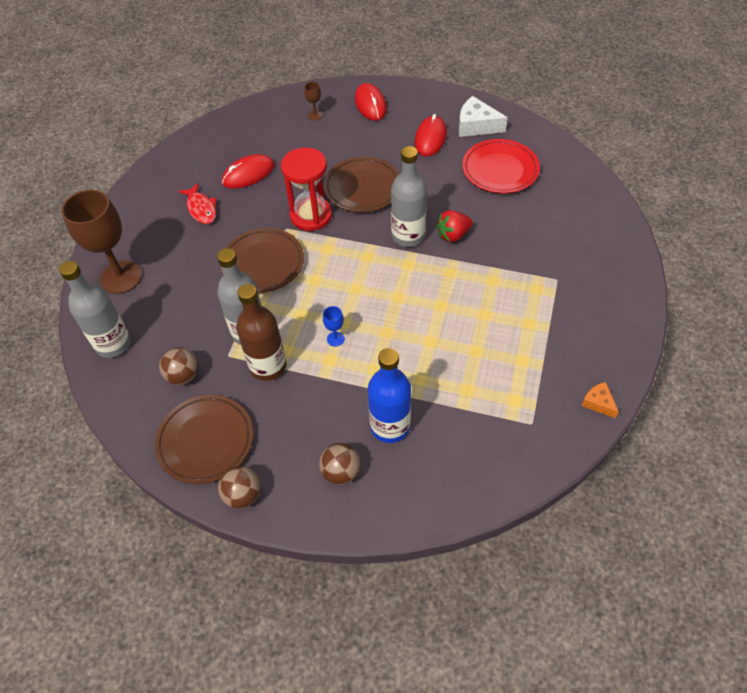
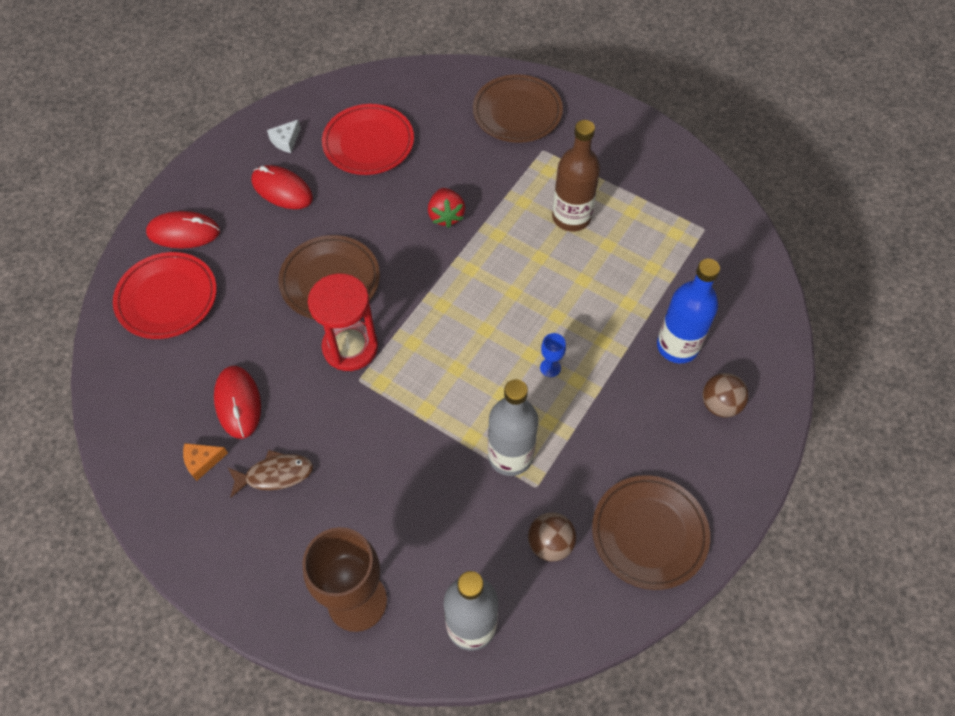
camera: 75 degrees left, 5 degrees up
red fish [178,183,216,224] -> brown fish [228,450,313,498]
brown ball [218,466,261,509] -> none
brown plate [220,228,304,293] -> brown plate moved to [473,74,563,143]
brown bottle [236,284,286,381] -> brown bottle moved to [552,120,600,231]
brown goblet [304,82,322,120] -> red plate [113,252,217,339]
grey bottle [391,146,427,247] -> none
white cheese [459,96,508,137] -> white cheese [267,120,301,153], size x0.57
orange cheese [581,382,619,418] -> orange cheese moved to [183,443,228,481]

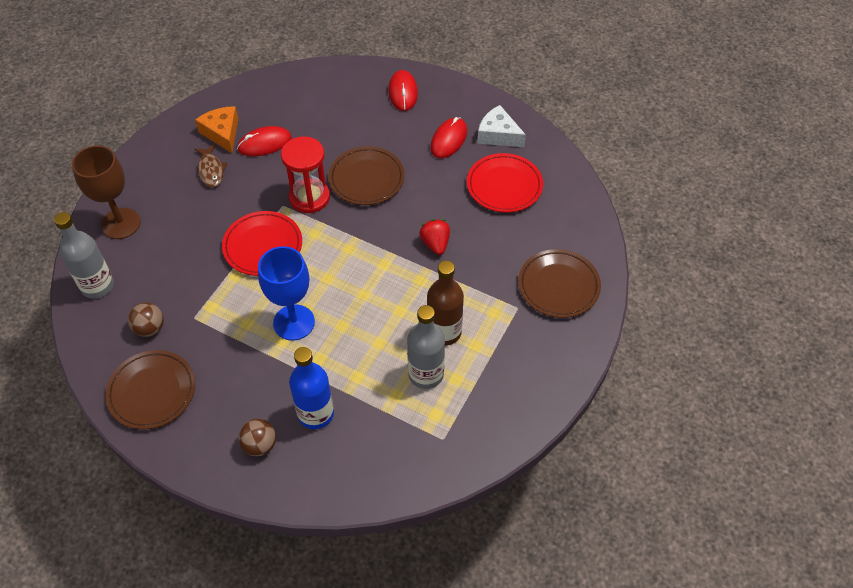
camera: 85 degrees right, 5 degrees down
red plate [113,252,217,339] -> red plate moved to [222,211,302,276]
orange cheese [183,443,228,481] -> orange cheese [195,106,238,153], size x1.76
white cheese [267,120,301,153] -> white cheese [477,105,526,147], size x1.76
red strawberry [428,188,465,228] -> red strawberry turned 90 degrees clockwise [419,219,450,255]
grey bottle [488,379,538,476] -> grey bottle moved to [407,305,445,389]
blue goblet [540,333,566,377] -> blue goblet [258,246,315,341], size x2.47

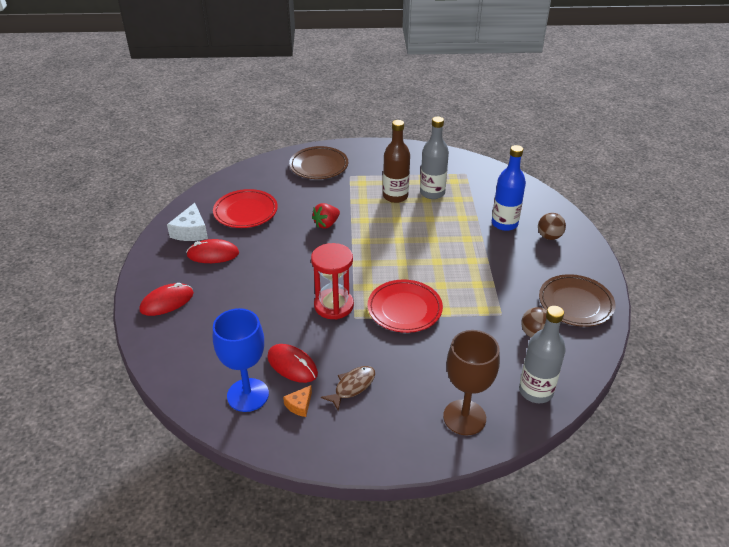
camera: 120 degrees left, 15 degrees down
orange cheese [195,106,238,153] -> orange cheese [283,385,312,417], size x0.57
blue goblet [258,246,315,341] -> blue goblet moved to [213,308,269,412]
brown plate [329,146,405,205] -> none

